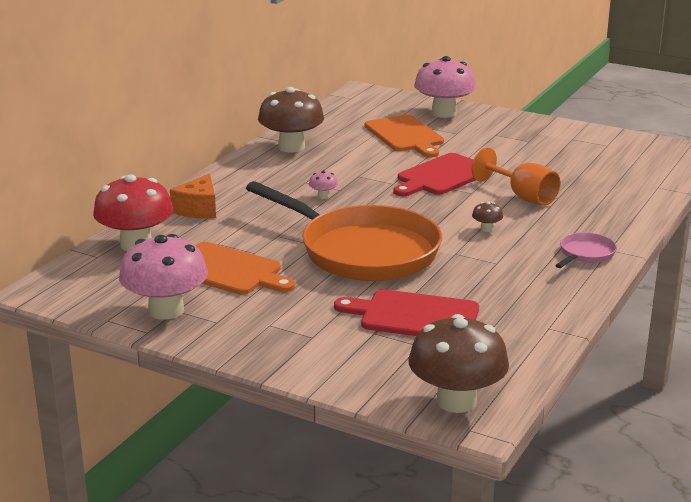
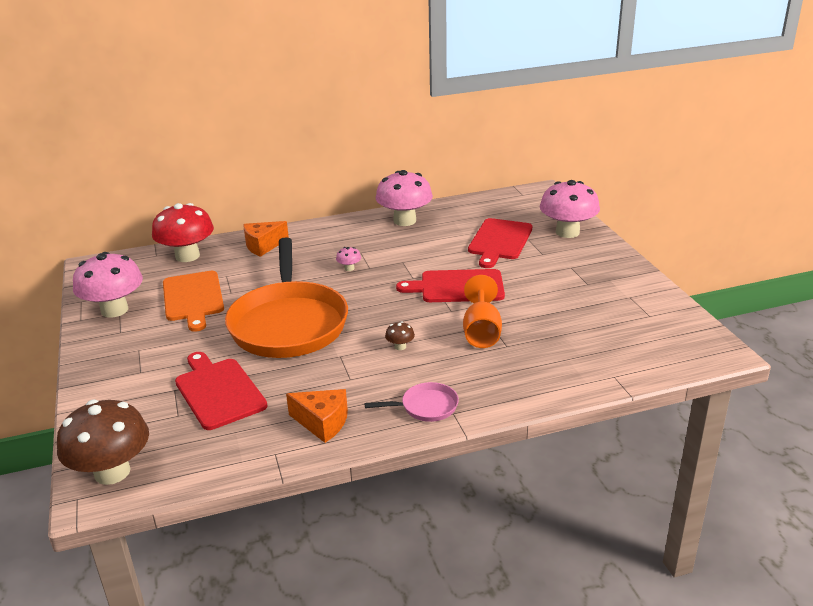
camera: 45 degrees right, 5 degrees up
brown mushroom [258,87,324,153] -> pink mushroom [376,170,433,226]
orange cutting board [365,115,444,157] -> red cutting board [468,218,532,268]
none -> orange cheese [286,389,348,443]

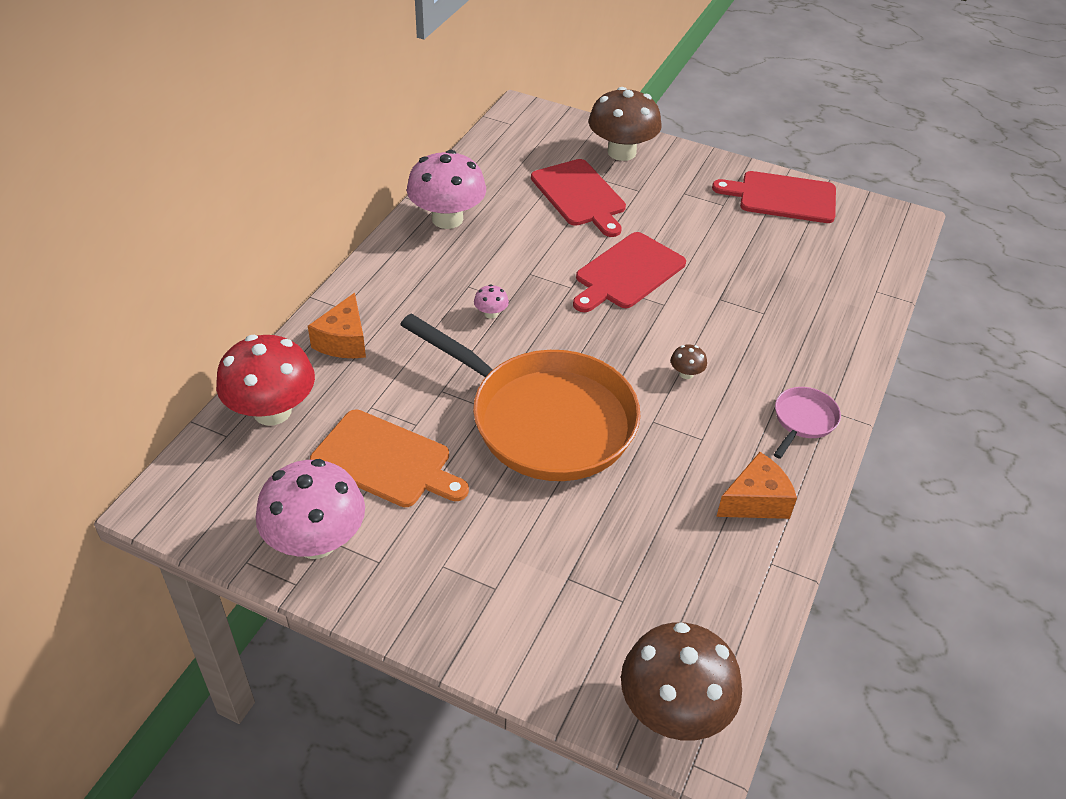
camera: 50 degrees left, 15 degrees up
red cutting board [175,352,268,430] -> red cutting board moved to [712,171,836,223]
orange goblet [463,275,502,348] -> none
pink mushroom [540,180,600,238] -> brown mushroom [589,87,662,161]

